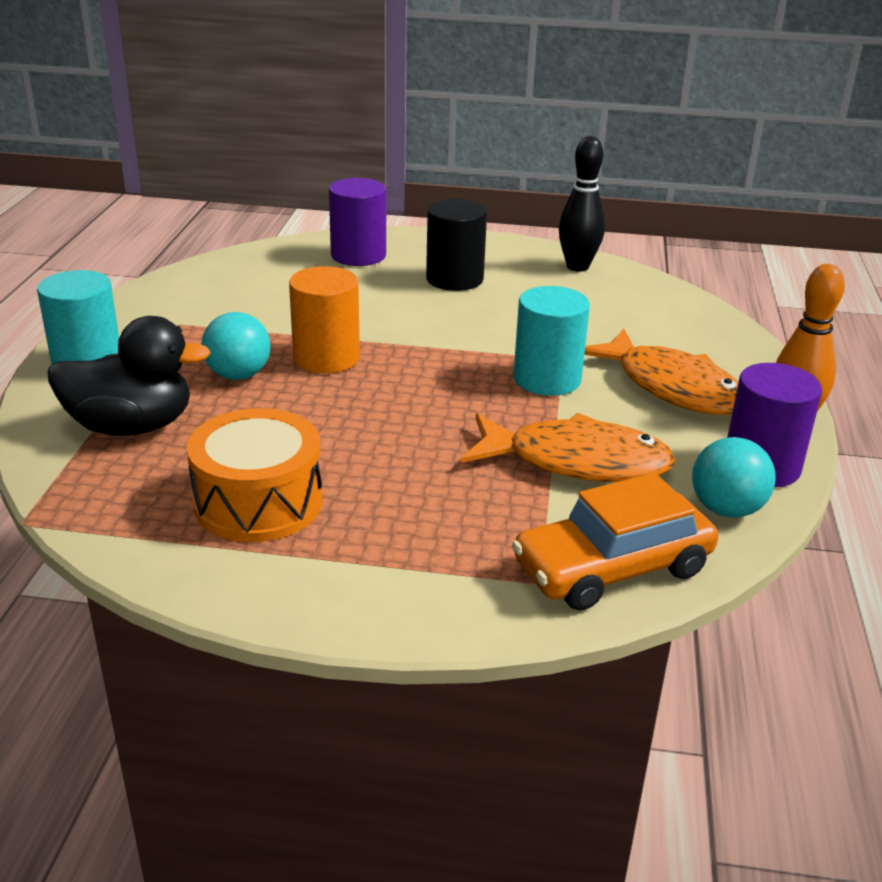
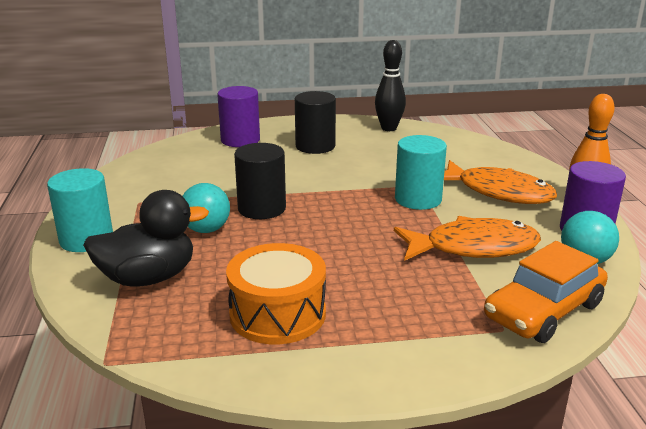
camera: 15 degrees left, 5 degrees down
orange cylinder [289,266,360,373] -> black cylinder [234,143,286,219]

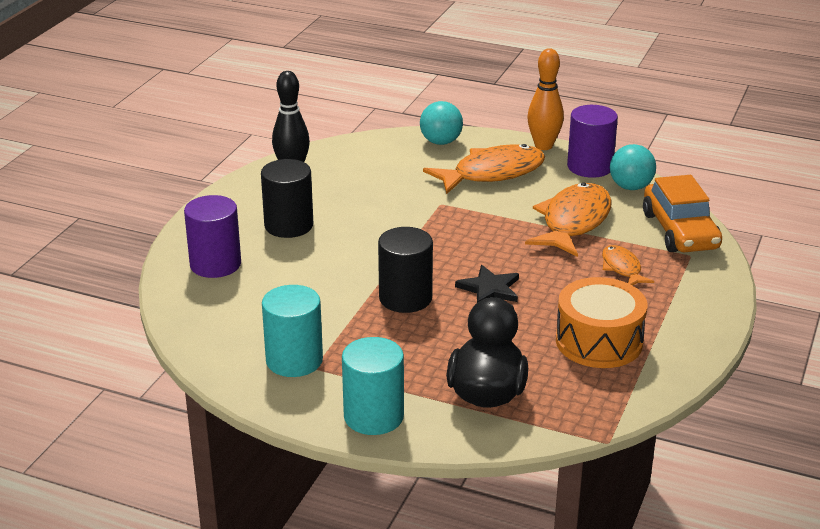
camera: 60 degrees left, 5 degrees up
turquoise ball [183,183,230,233] -> turquoise ball moved to [420,101,463,145]
turquoise cylinder [395,135,447,210] -> turquoise cylinder moved to [262,285,323,377]
none -> black star [455,265,519,303]
none -> orange fish [602,245,654,285]

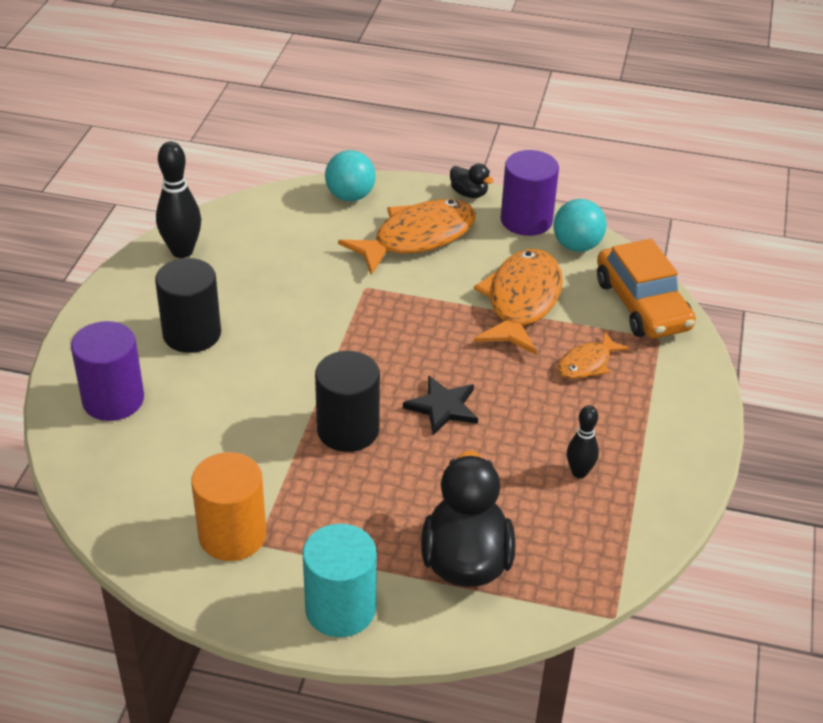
camera: 10 degrees left, 10 degrees up
turquoise cylinder [262,285,323,377] -> orange cylinder [191,452,266,561]
orange bowling pin [527,48,564,150] -> black duck [450,164,494,198]
orange drum [556,277,647,368] -> black bowling pin [567,405,599,478]
orange fish [602,245,654,285] -> orange fish turned 105 degrees counterclockwise [557,332,630,379]

